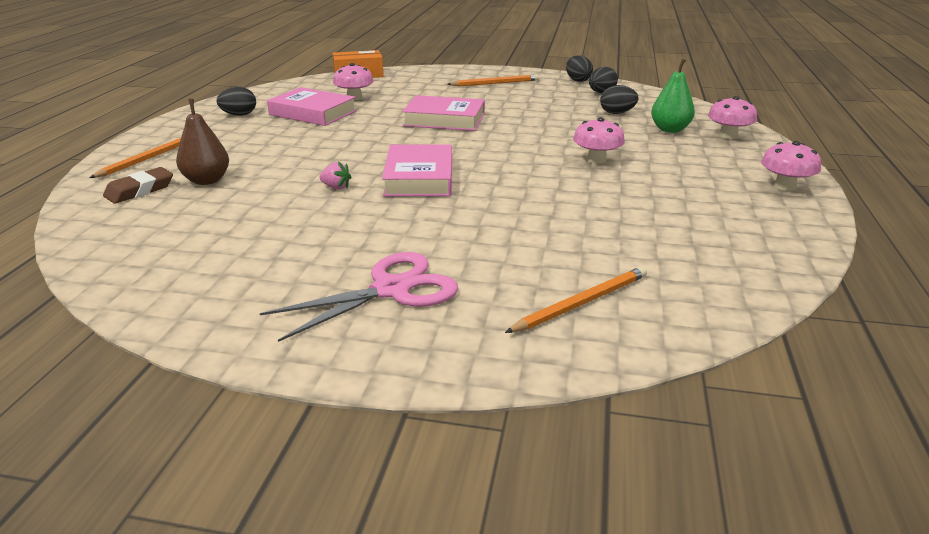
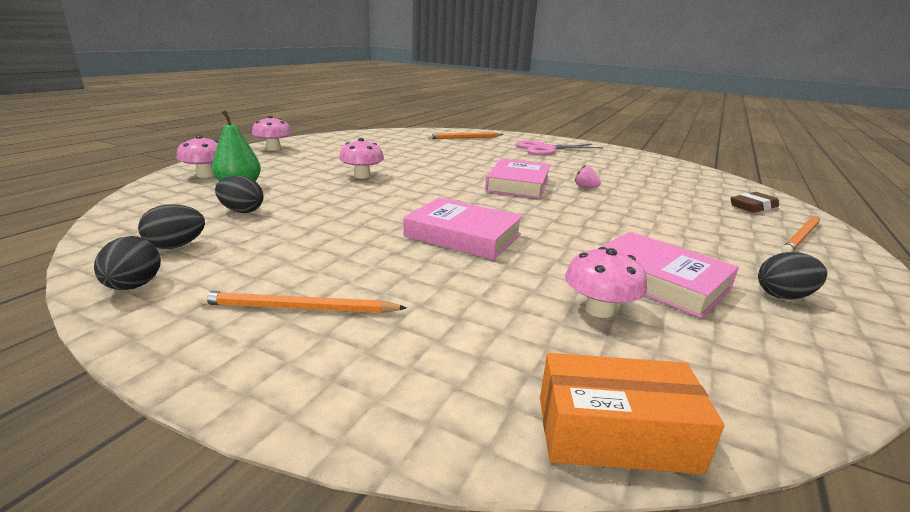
camera: 165 degrees left, 5 degrees down
brown pear [176,99,229,185] -> none

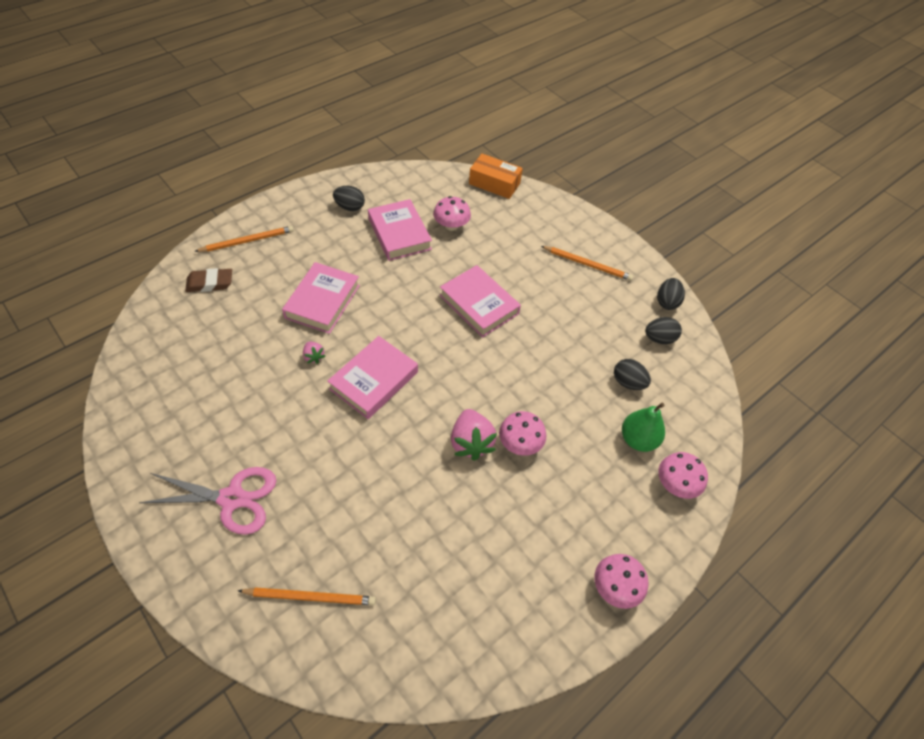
camera: 160 degrees left, 30 degrees up
none -> pink book [282,262,360,334]
none -> pink strawberry [451,409,497,461]

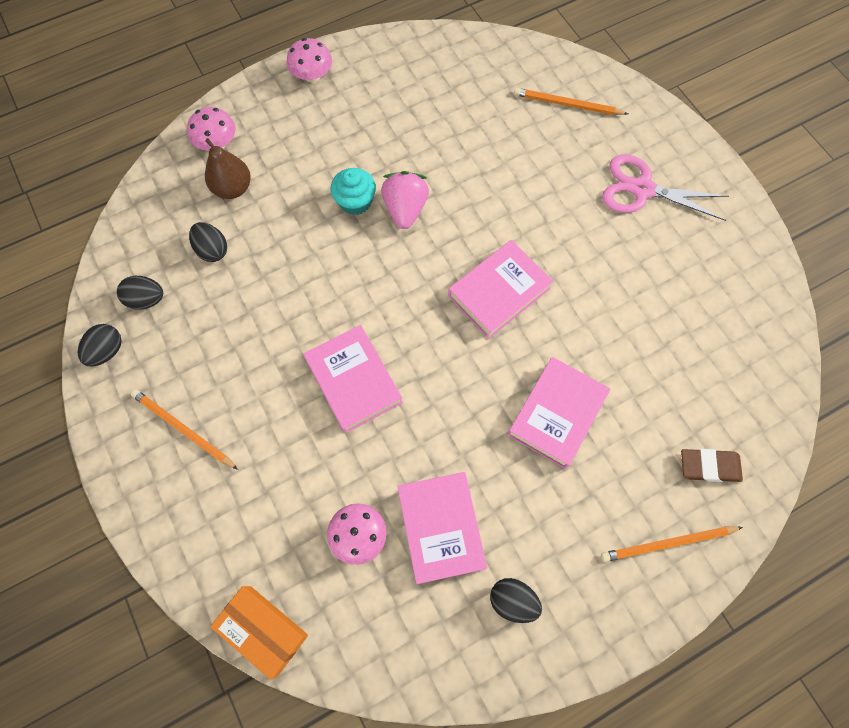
camera: 165 degrees left, 15 degrees up
pink strawberry [303,342,325,364] -> none
pink mushroom [499,411,546,456] -> turquoise cupcake [331,168,376,215]
green pear [622,403,665,452] -> brown pear [205,138,251,199]

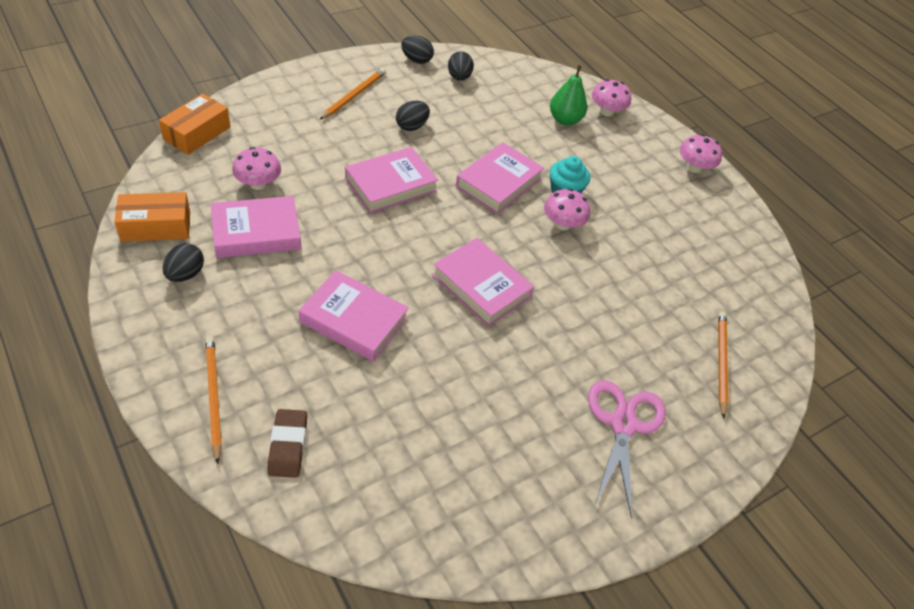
camera: 80 degrees right, 20 degrees down
black egg [189,222,227,262] -> black egg moved to [396,101,430,131]
brown pear [205,138,251,199] -> green pear [550,65,587,125]
pink strawberry [381,171,429,229] -> pink mushroom [544,188,590,230]
none -> orange box [114,192,190,242]
none -> pink book [456,142,544,214]

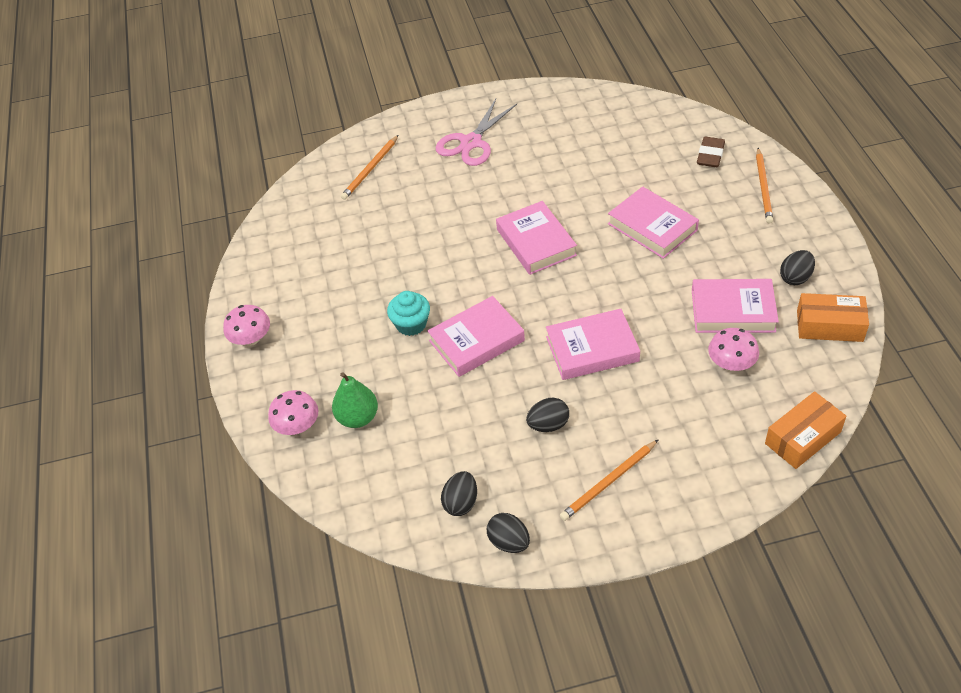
camera: 150 degrees left, 0 degrees up
pink mushroom [544,188,590,230] -> none

